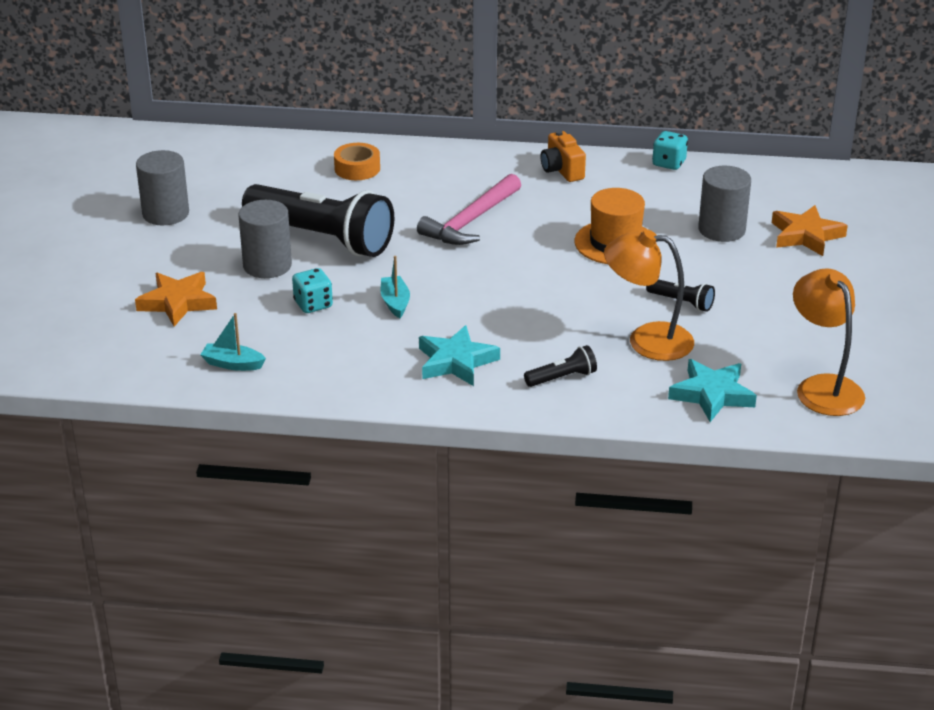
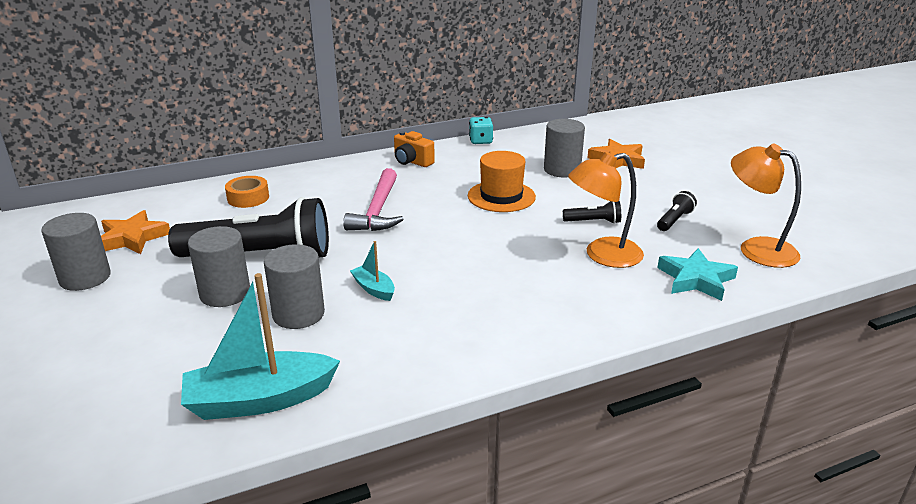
camera: 30 degrees left, 5 degrees down
orange star [135,272,217,326] -> orange star moved to [101,210,170,254]
turquoise boat [200,313,266,371] -> turquoise boat [181,273,340,420], size x2.02
turquoise dice [292,268,333,313] -> grey cylinder [264,244,325,329]
turquoise star [419,325,500,386] -> none
black flashlight [524,345,597,387] -> black flashlight moved to [657,191,697,231]

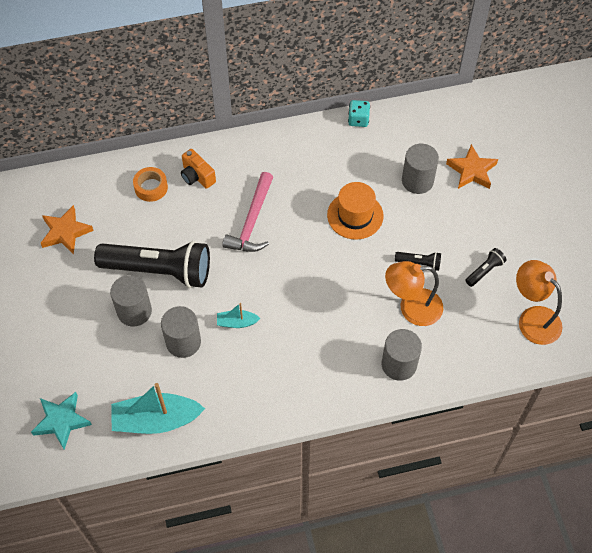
camera: 10 degrees right, 30 degrees up
grey cylinder [41,213,111,291] -> grey cylinder moved to [382,329,422,381]
turquoise boat [350,241,395,301] -> turquoise boat turned 60 degrees counterclockwise [217,303,260,328]
orange camera [394,131,435,167] -> orange camera moved to [181,149,216,189]
turquoise star [657,248,738,301] -> turquoise star moved to [31,392,92,450]

